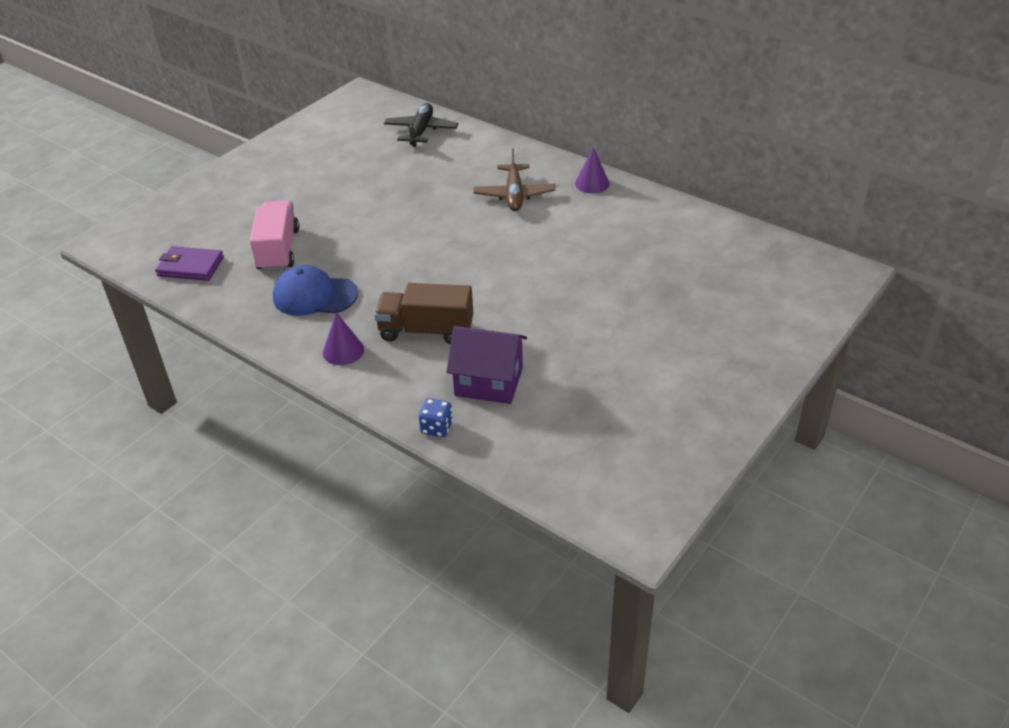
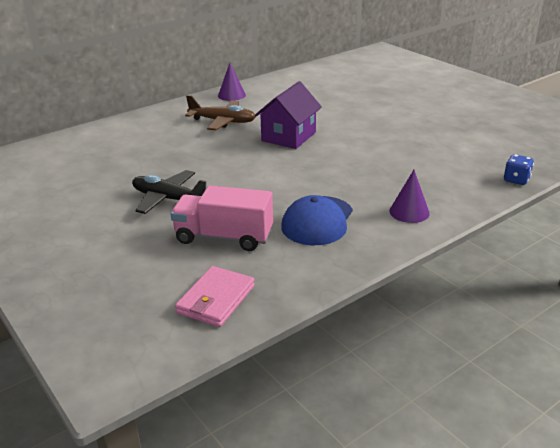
camera: 75 degrees left, 10 degrees down
purple wallet [155,246,224,281] -> pink wallet [175,266,255,327]
brown truck [374,283,473,344] -> none
black plane [384,103,458,147] -> black plane moved to [132,170,206,214]
purple house [446,326,527,404] -> purple house moved to [255,81,322,149]

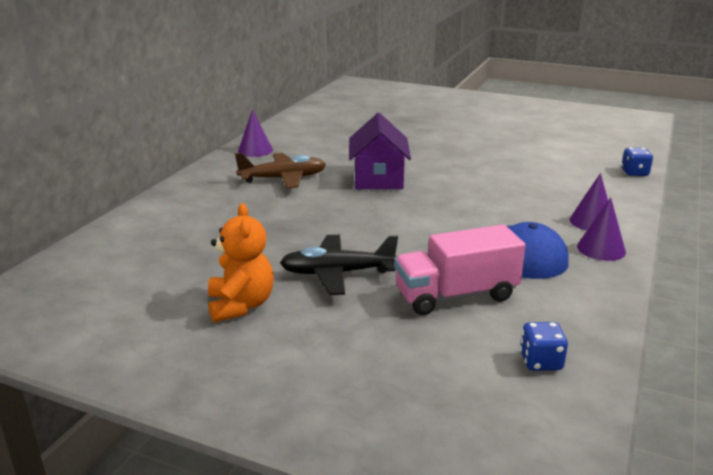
camera: 30 degrees left, 5 degrees down
pink wallet [175,266,255,327] -> blue dice [520,322,568,371]
none -> orange teddy bear [208,203,274,323]
none -> purple cone [577,197,626,261]

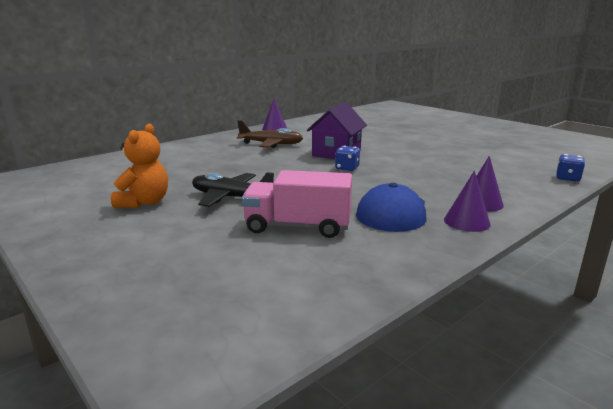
camera: 25 degrees right, 5 degrees down
blue dice [520,322,568,371] -> blue dice moved to [335,145,360,171]

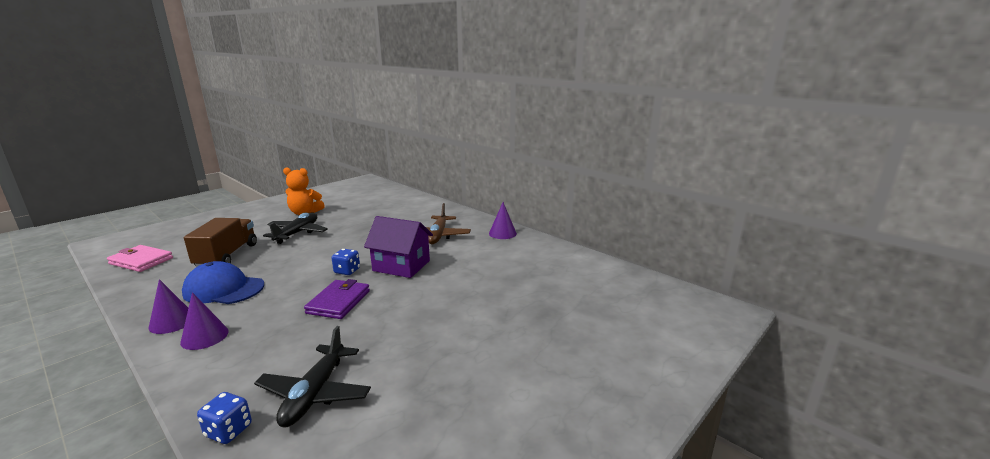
camera: 85 degrees right, 0 degrees up
pink truck [242,170,352,238] -> brown truck [184,218,257,267]
none -> pink wallet [107,245,173,272]
none -> black plane [254,326,371,427]
none -> purple wallet [304,279,370,319]

